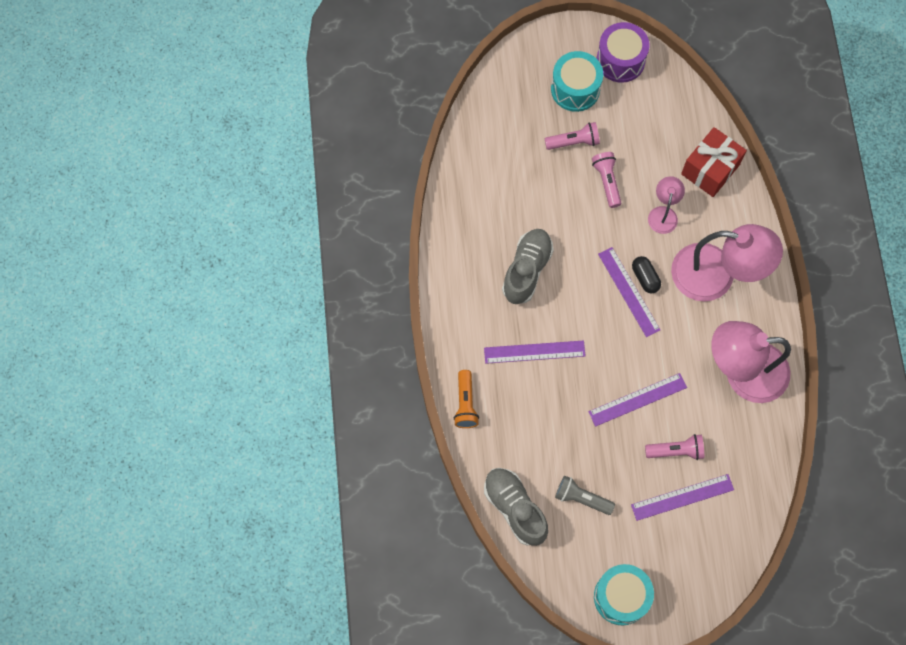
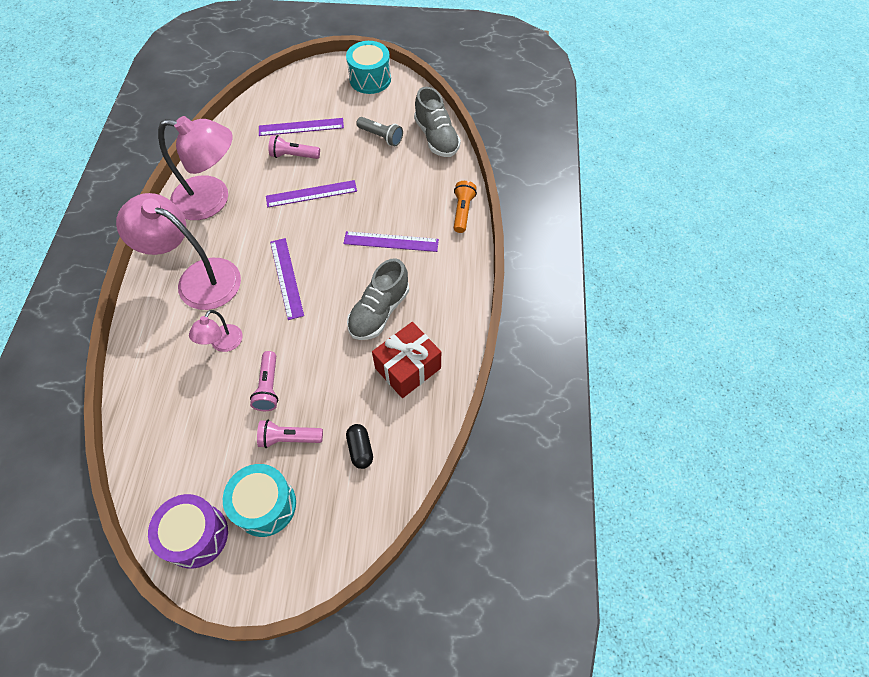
camera: 170 degrees left, 10 degrees down
black capsule [632,256,661,293] -> black capsule moved to [346,424,373,469]
red gift [681,127,747,197] -> red gift moved to [372,322,441,398]

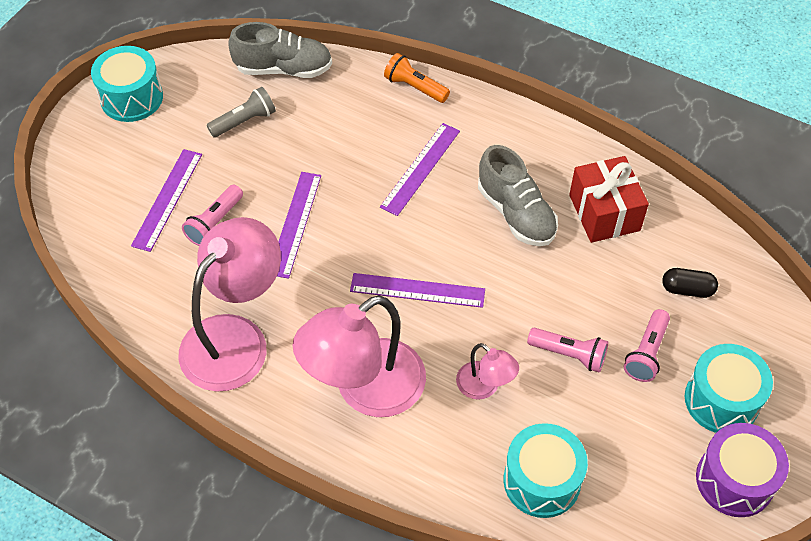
camera: 65 degrees left, 5 degrees down
none -> turquoise drum [504,423,588,518]

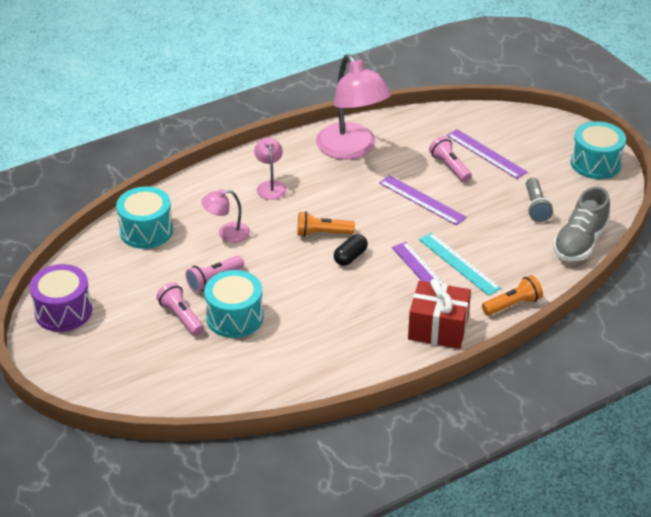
camera: 120 degrees right, 15 degrees down
pink lamp [293,295,426,417] -> pink lamp [254,138,287,200], size x0.48
purple ruler [350,273,485,308] -> orange flashlight [297,211,355,237]
grey shoe [478,145,558,246] -> none
red gift [569,156,649,243] -> red gift moved to [408,279,471,349]
black capsule [662,268,718,298] -> black capsule moved to [334,234,368,266]
turquoise drum [685,344,773,433] -> turquoise drum moved to [204,270,263,338]
none -> turquoise ruler [419,232,501,296]

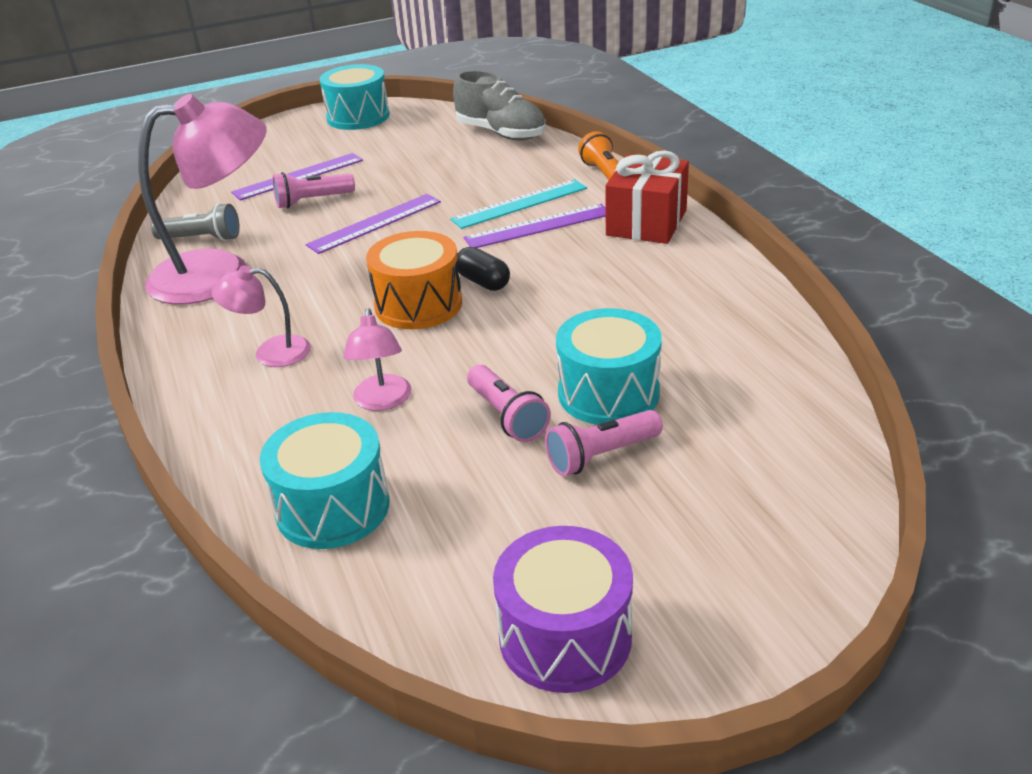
camera: 80 degrees left, 5 degrees down
orange flashlight [297,211,355,237] -> orange drum [366,231,462,329]
grey flashlight [526,177,553,222] -> grey flashlight moved to [151,203,239,241]

